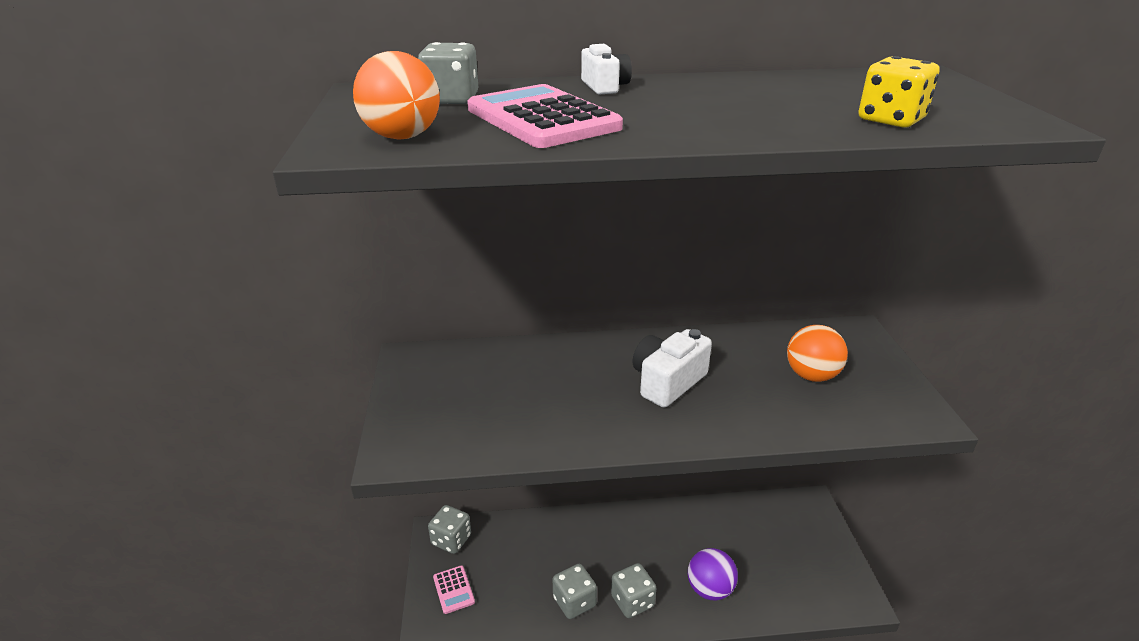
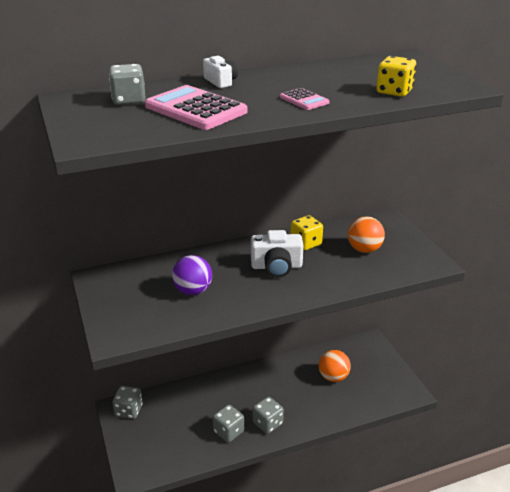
camera: 15 degrees left, 0 degrees up
orange ball [353,51,440,140] -> orange ball moved to [319,350,351,382]
pink calculator [433,565,475,614] -> pink calculator moved to [280,88,329,110]
white camera [633,329,712,408] -> white camera turned 120 degrees counterclockwise [251,230,304,278]
purple ball [688,548,738,600] -> purple ball moved to [172,255,212,295]
none -> yellow dice [291,215,323,251]

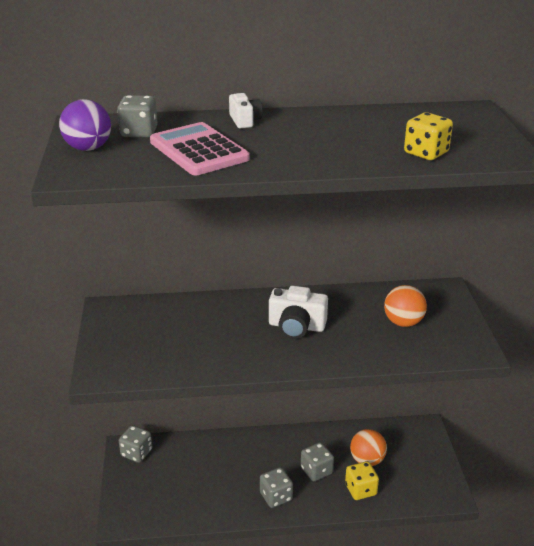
camera: 15 degrees right, 0 degrees up
purple ball [172,255,212,295] -> purple ball moved to [59,99,111,151]
grey dice [213,405,244,443] -> grey dice moved to [301,442,334,481]
pink calculator [280,88,329,110] -> none
yellow dice [291,215,323,251] -> yellow dice moved to [345,461,379,500]

